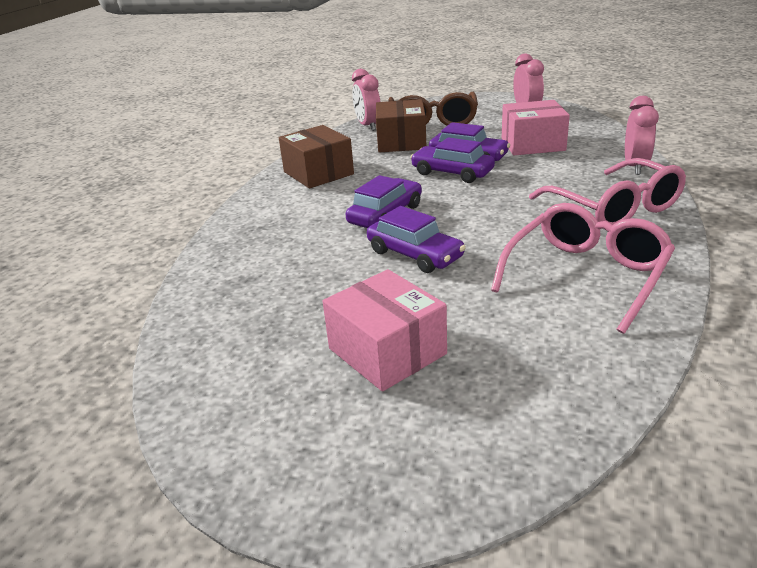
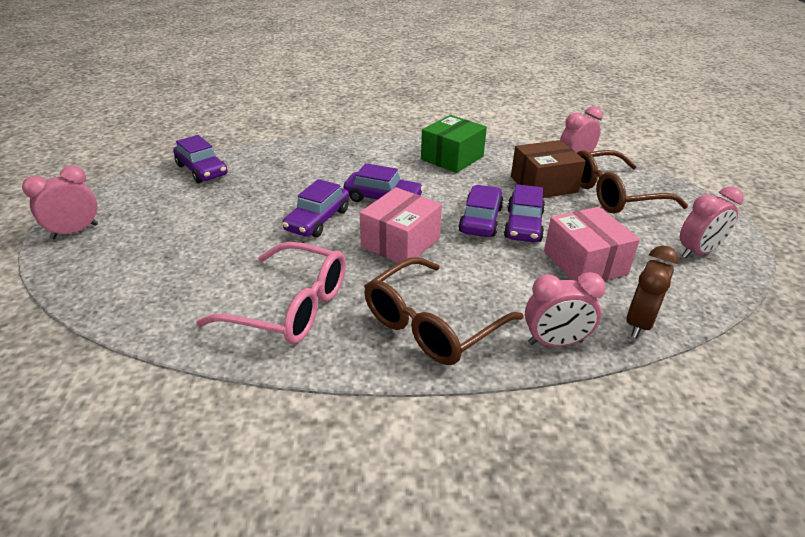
camera: 70 degrees right, 5 degrees up
brown box [279,125,354,188] -> green box [421,115,487,173]
pink box [323,269,447,392] -> pink box moved to [360,187,442,263]
pink glasses [529,158,686,225] -> brown glasses [364,257,524,365]
none -> pink clock [22,165,98,239]
none -> purple car [173,135,227,183]
none -> brown clock [626,246,679,338]

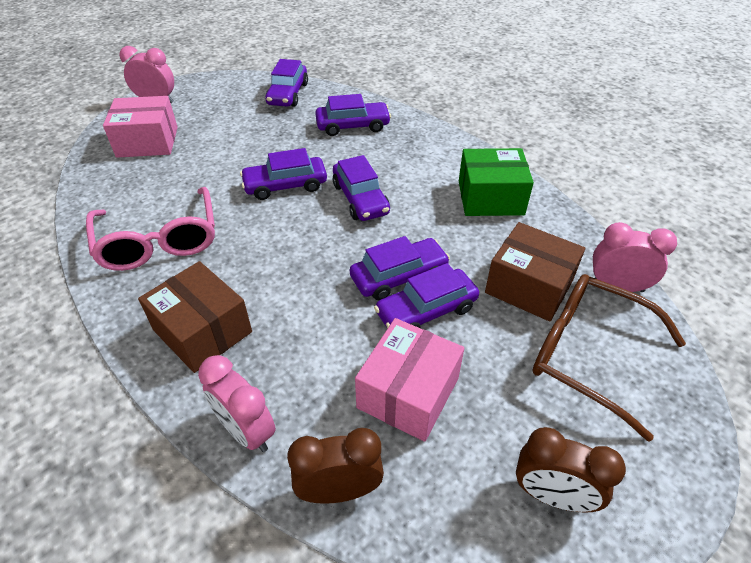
camera: 50 degrees right, 10 degrees up
pink box [360,187,442,263] -> pink box moved to [103,96,178,158]
brown glasses [364,257,524,365] -> brown box [138,261,252,373]
pink clock [680,187,744,258] -> brown clock [516,427,626,513]
none -> purple car [315,94,391,136]

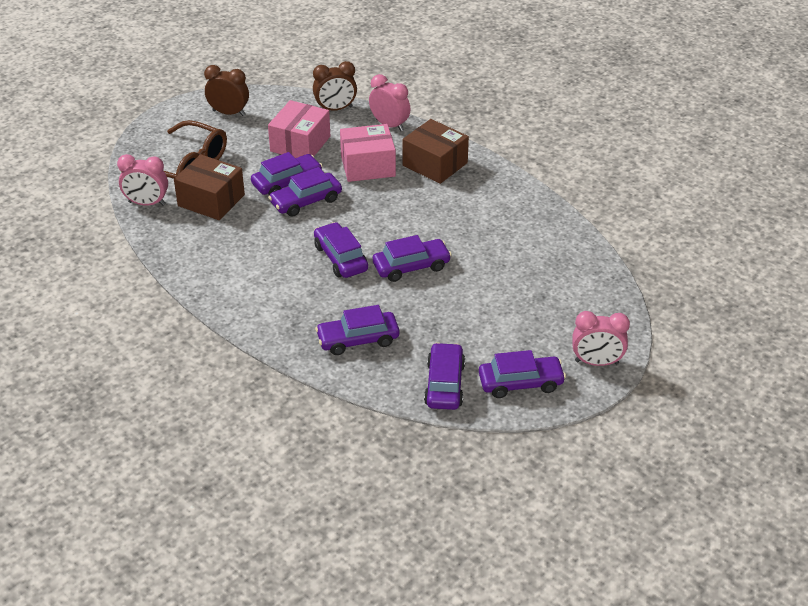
camera: 175 degrees right, 5 degrees down
pink glasses [86,187,215,271] -> none
pink box [103,96,178,158] -> pink box moved to [340,124,396,182]
green box [459,148,534,216] -> none
none -> purple car [479,350,566,398]

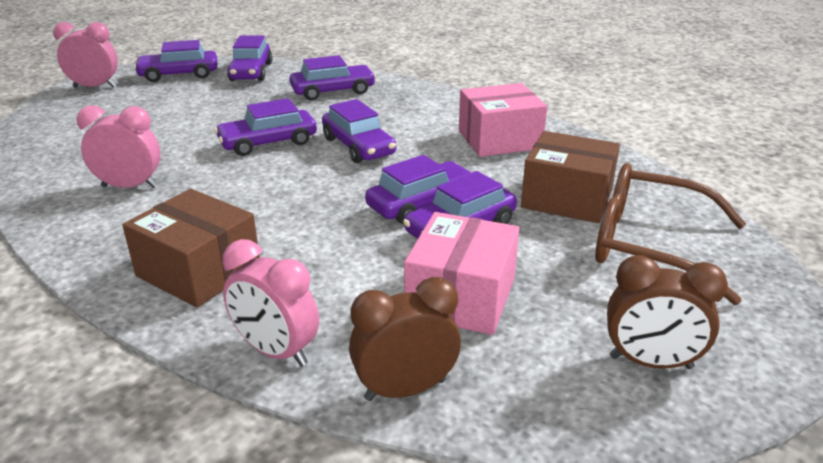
camera: 175 degrees right, 10 degrees down
pink clock [117,154,168,206] -> pink clock moved to [76,105,160,188]
pink box [340,124,396,182] -> pink box moved to [459,83,547,157]

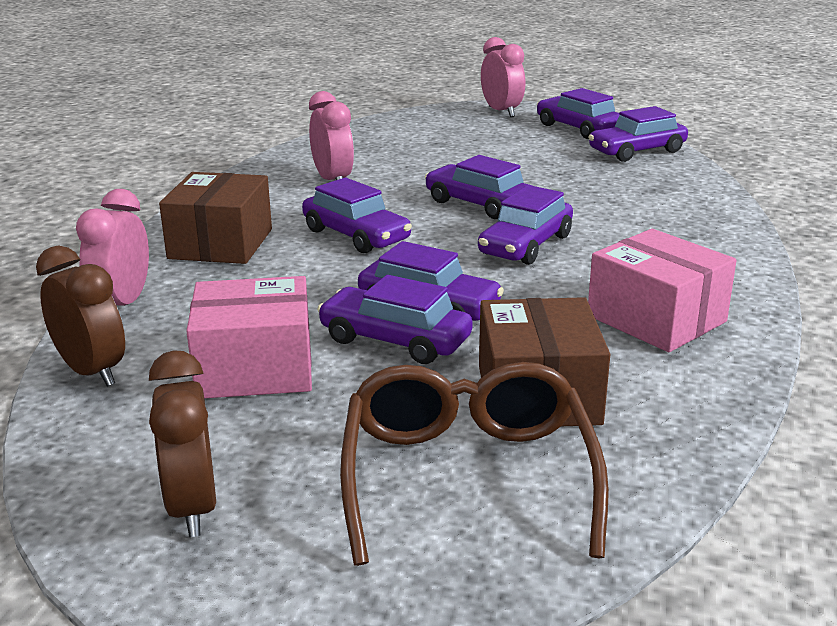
camera: 65 degrees right, 5 degrees down
purple car [289,55,376,101] -> purple car moved to [302,178,412,253]

